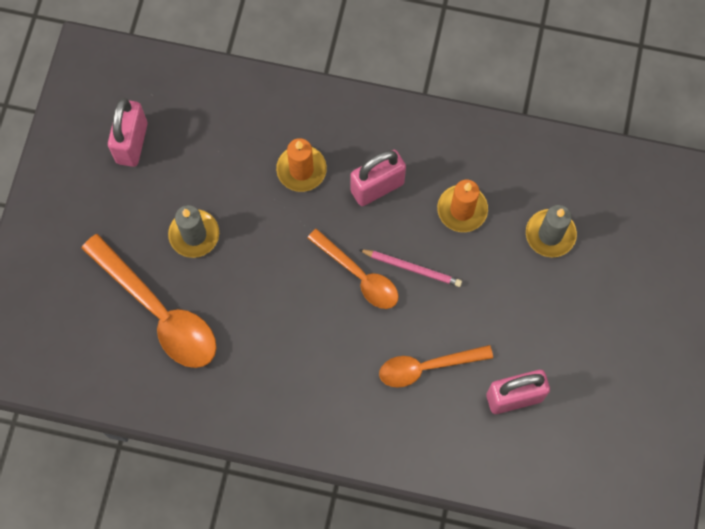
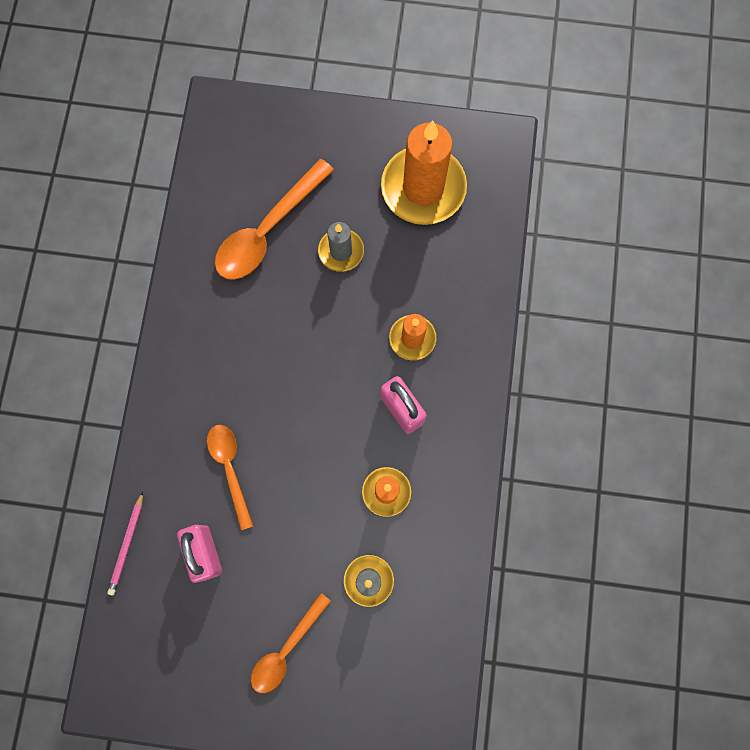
camera: 85 degrees right, 5 degrees up
pink padlock [108,98,148,167] -> orange candle [381,120,467,225]
orange spoon [307,229,399,309] -> orange spoon moved to [251,593,331,693]
pink pencil [359,249,462,287] -> pink pencil moved to [107,492,143,595]

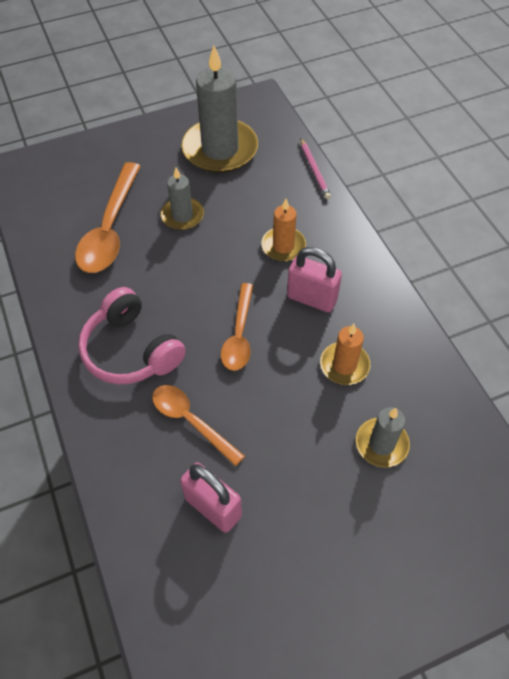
camera: 30 degrees left, 20 degrees down
pink pencil [107,492,143,595] -> pink pencil moved to [301,139,331,199]
orange spoon [251,593,331,693] -> orange spoon moved to [221,283,253,371]
orange candle [381,120,467,225] -> grey candle [182,45,258,173]
none -> pink headphones [78,287,186,384]

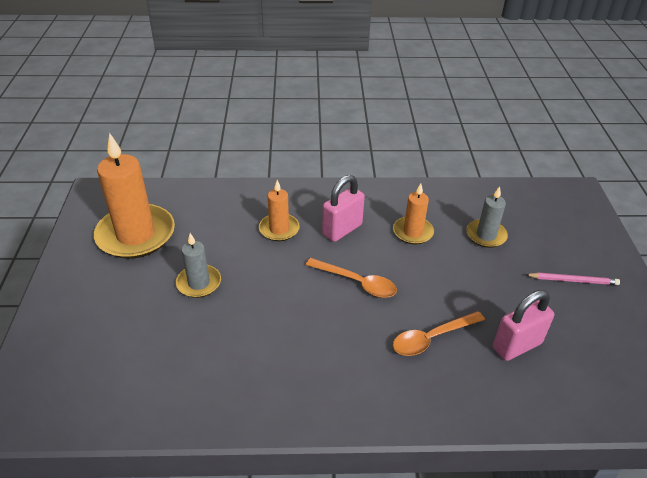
camera: 70 degrees left, 15 degrees down
orange spoon [75,162,141,273] -> none
pink headphones [78,287,186,384] -> none
grey candle [182,45,258,173] -> orange candle [94,133,175,259]
pink pencil [301,139,331,199] -> pink pencil moved to [525,273,620,285]

